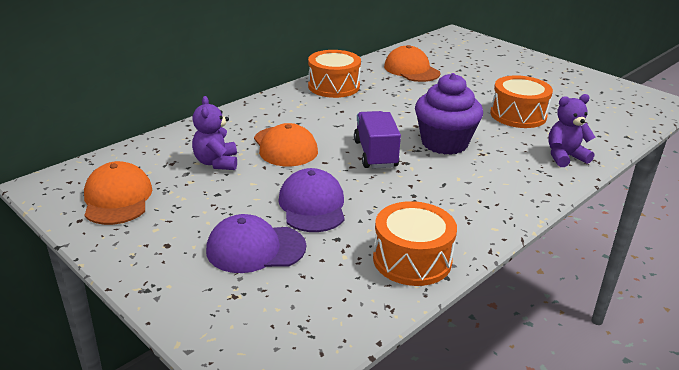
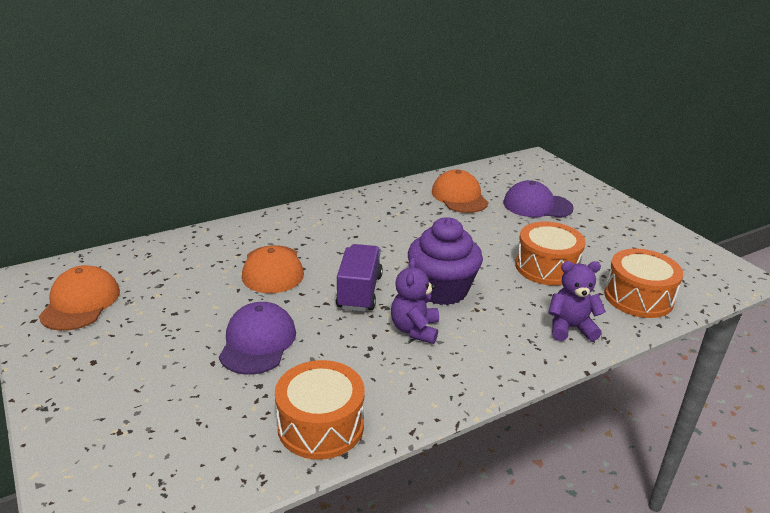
camera: 15 degrees right, 0 degrees up
purple teddy bear [192,96,237,170] -> purple teddy bear moved to [391,258,439,344]
purple cap [206,214,306,273] -> purple cap moved to [503,180,574,218]
orange drum [308,50,361,98] -> orange drum moved to [604,249,683,318]

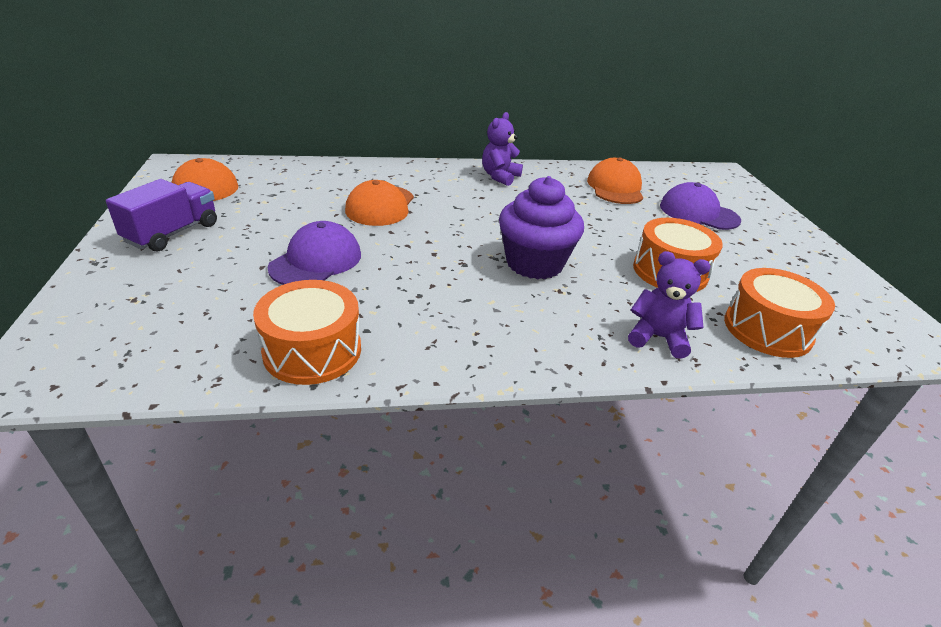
camera: 20 degrees right, 5 degrees up
purple truck [336,244,383,312] -> purple truck moved to [106,179,217,252]
purple teddy bear [391,258,439,344] -> purple teddy bear moved to [482,112,523,186]

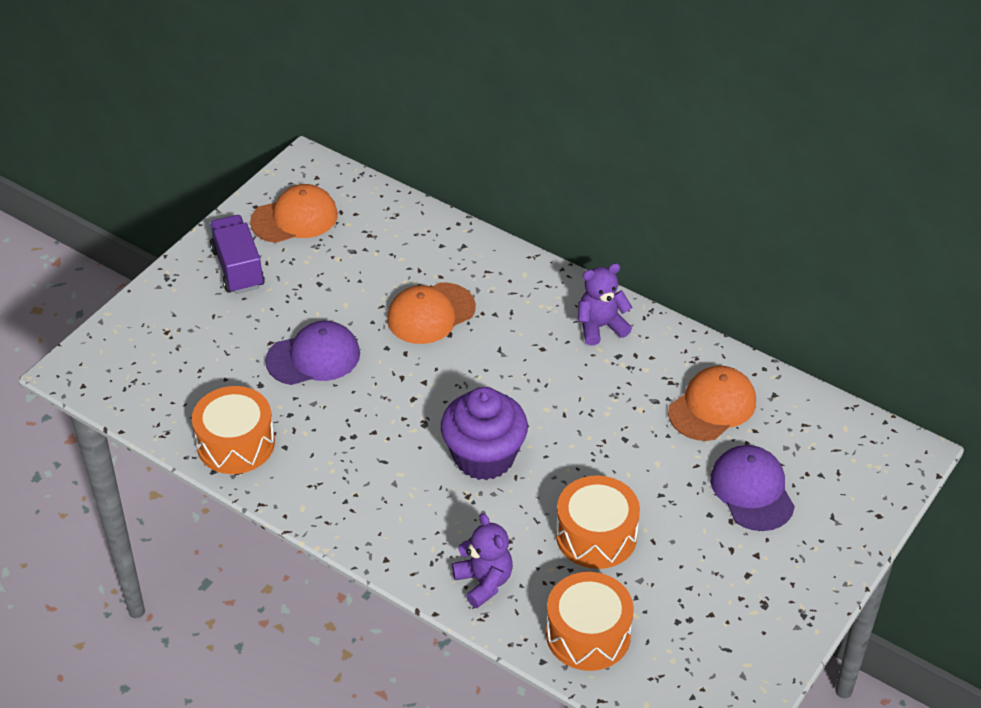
camera: 45 degrees right, 10 degrees up
purple truck [106,179,217,252] -> purple truck turned 90 degrees counterclockwise [209,215,265,294]

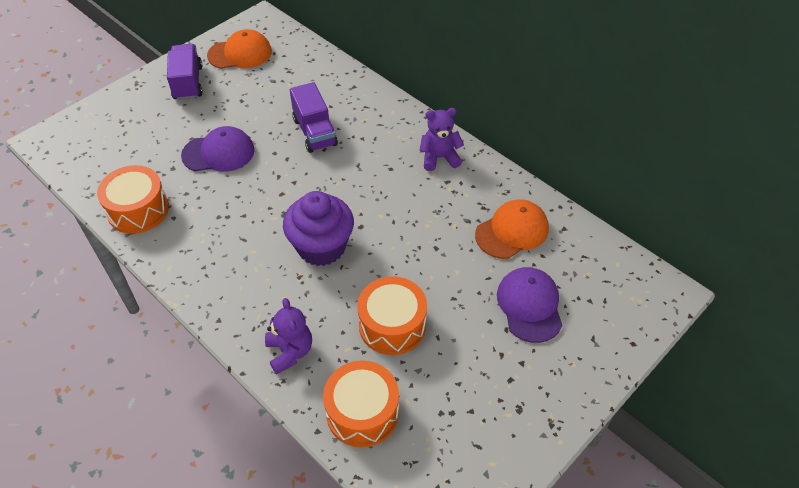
camera: 10 degrees right, 5 degrees up
orange cap [387,283,476,344] -> purple truck [290,82,338,153]

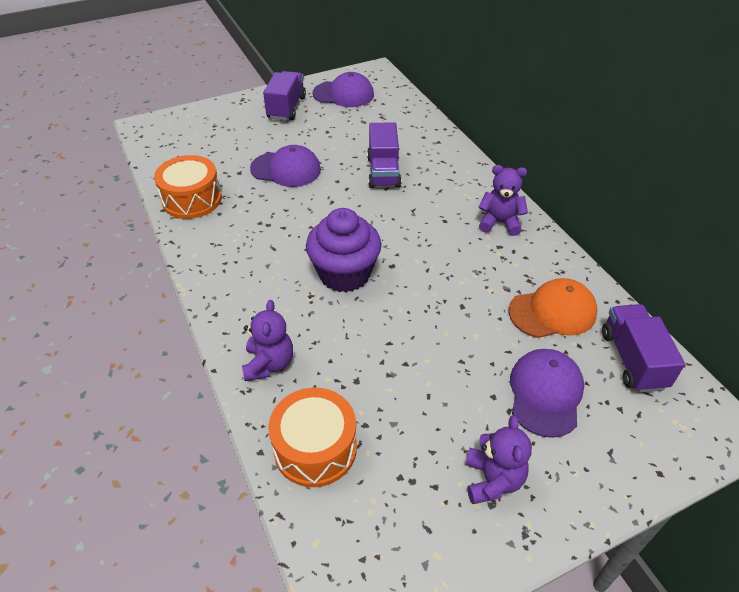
camera: 20 degrees right, 5 degrees down
orange cap [207,29,272,69] -> purple cap [313,72,374,107]
orange drum [357,276,427,355] -> none
none -> purple teddy bear [466,415,532,504]
none -> purple truck [602,304,685,392]

